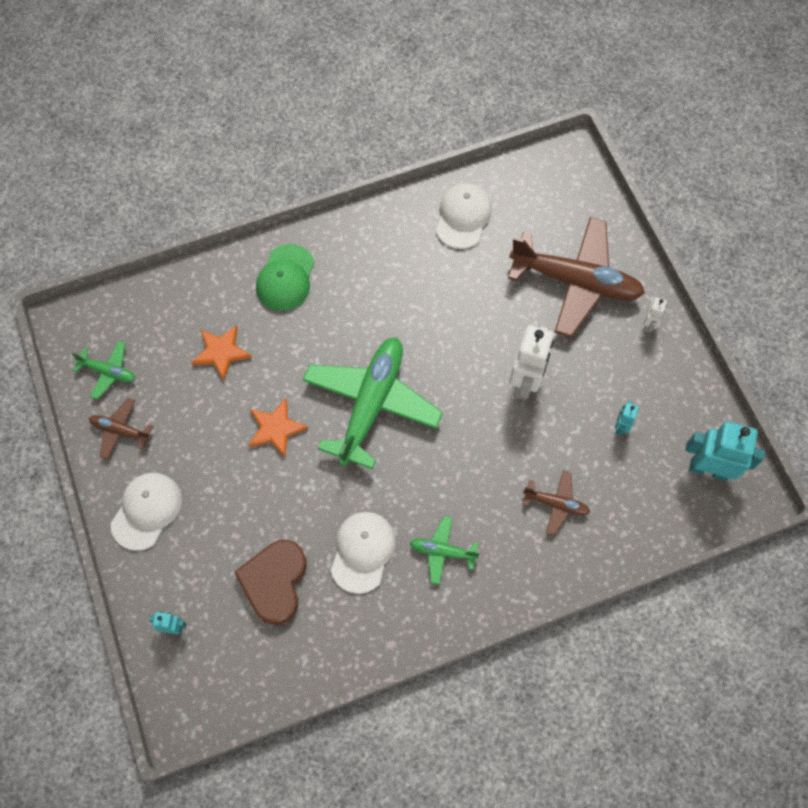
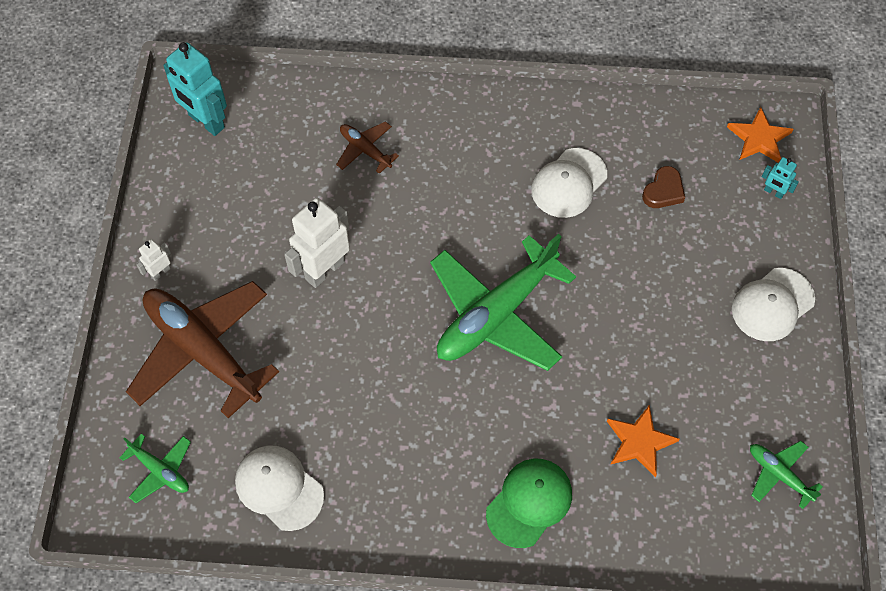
camera: 155 degrees left, 5 degrees down
brown plane [89,398,153,459] -> none
brown heart [234,540,307,625] -> brown heart [642,166,685,208], size x0.57
orange star [248,399,308,457] -> orange star moved to [727,107,793,163]
green plane [410,516,480,584] -> green plane moved to [119,434,191,503]
white cap [436,183,492,249] -> white cap turned 90 degrees clockwise [235,445,324,531]
turquoise robot [615,401,639,436] -> none

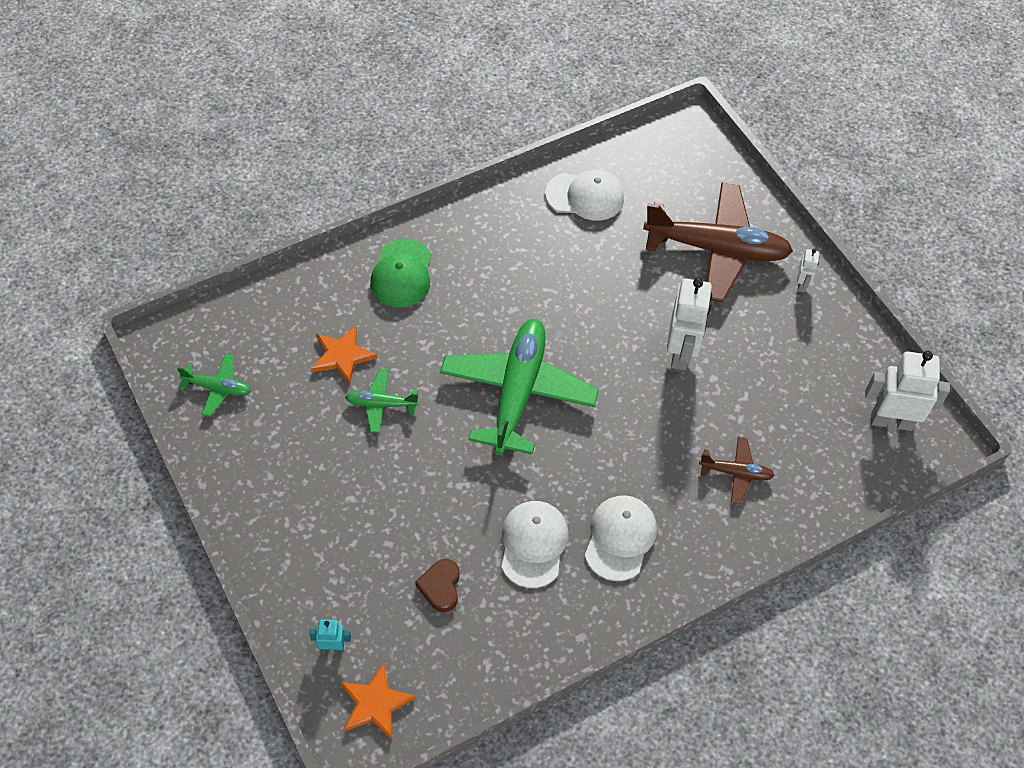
camera: 145 degrees right, 5 degrees down
green plane [119,434,191,503] -> green plane moved to [345,369,419,433]
turquoise robot [163,42,227,136] -> white robot [865,351,950,431]
white cap [732,268,815,341] -> white cap moved to [585,495,657,581]

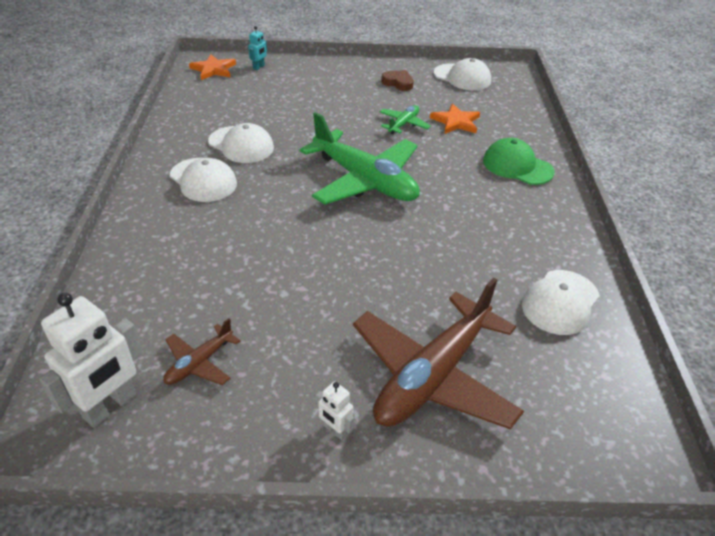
camera: 120 degrees right, 15 degrees down
green plane [177,354,251,417] -> white cap [434,58,491,90]
brown heart [415,559,460,612] -> brown heart moved to [381,70,414,91]
white robot [667,278,712,370] -> none
brown plane [699,437,775,504] -> brown plane moved to [163,318,240,385]

